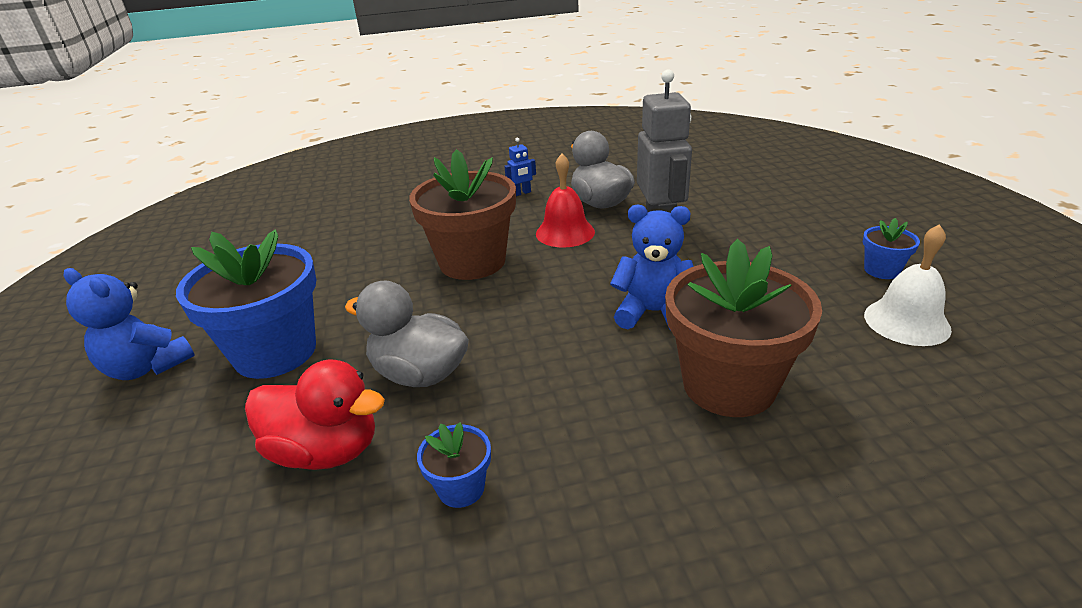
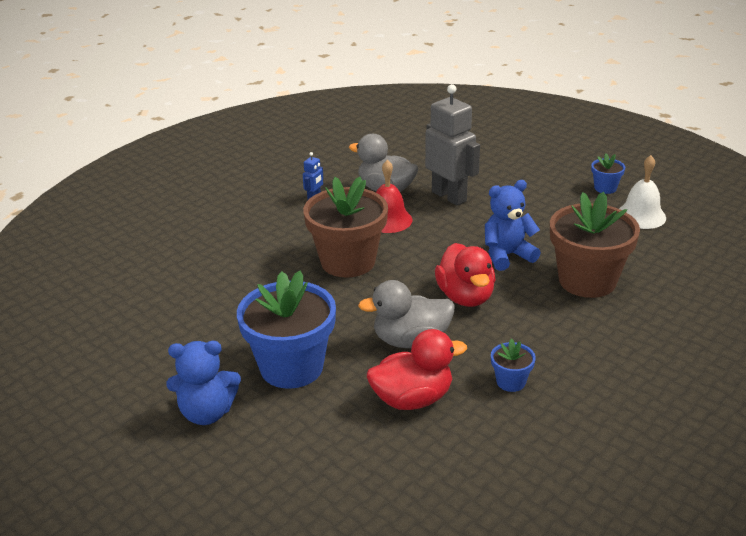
camera: 35 degrees left, 0 degrees up
none -> red duck [435,243,496,307]

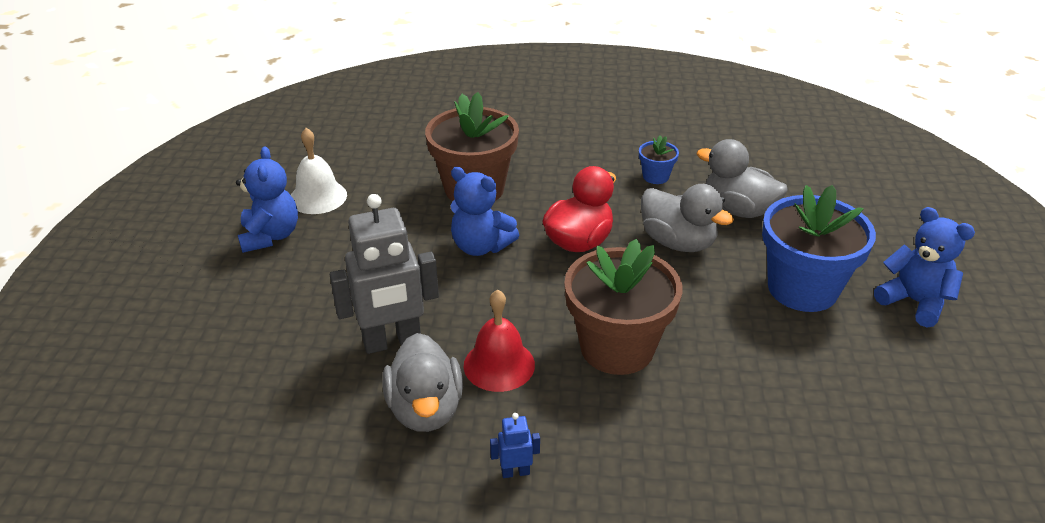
camera: 130 degrees left, 5 degrees up
red duck [367,329,467,410] -> grey duck [697,139,788,218]
grey robot [425,84,480,206] -> grey robot turned 120 degrees counterclockwise [330,194,439,354]
blue flower pot [591,153,625,194] -> blue teddy bear [236,146,298,253]

